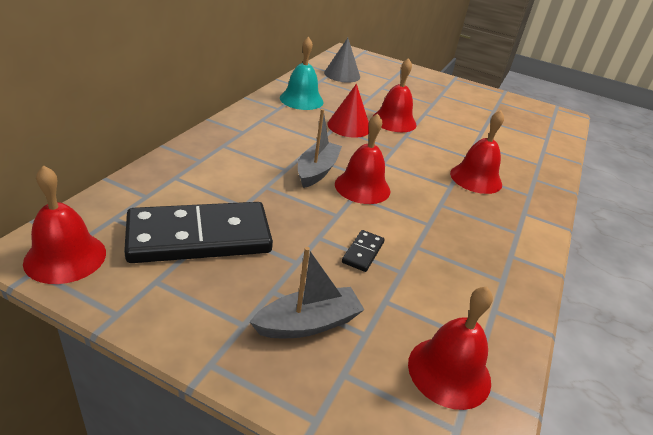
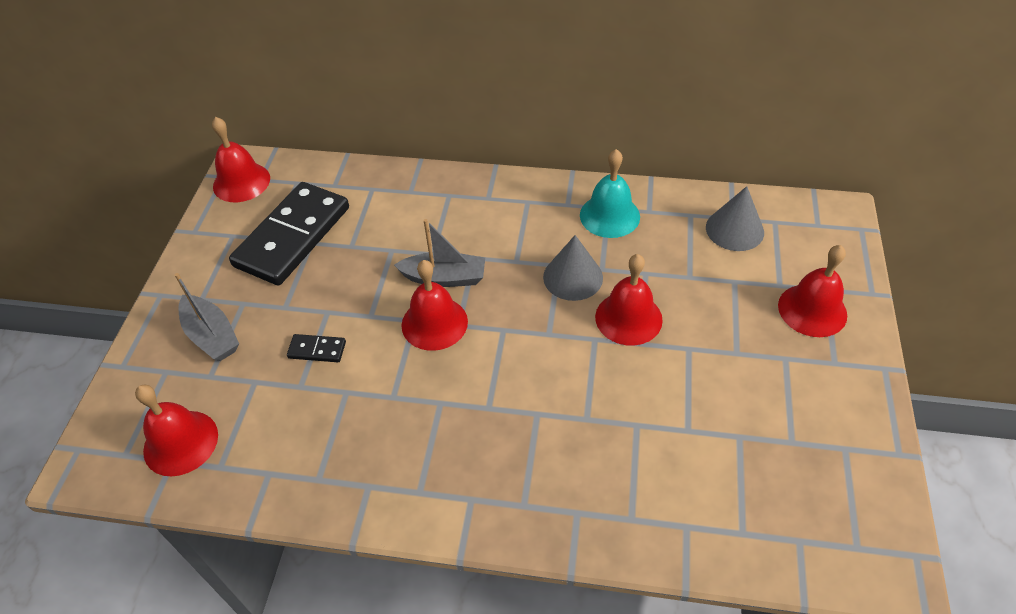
camera: 80 degrees right, 15 degrees up
black domino [124,202,273,263] -> black domino turned 60 degrees clockwise [229,182,349,286]
red cone [327,84,369,138] -> grey cone [543,235,603,301]
red bell [450,110,504,194] -> red bell moved to [778,245,847,337]

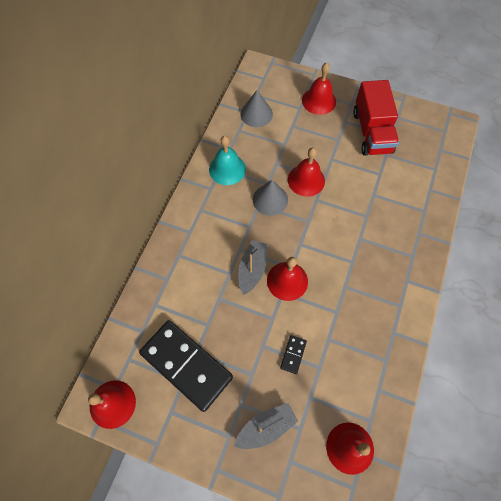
camera: 80 degrees left, 15 degrees up
none -> red truck [353,80,399,156]

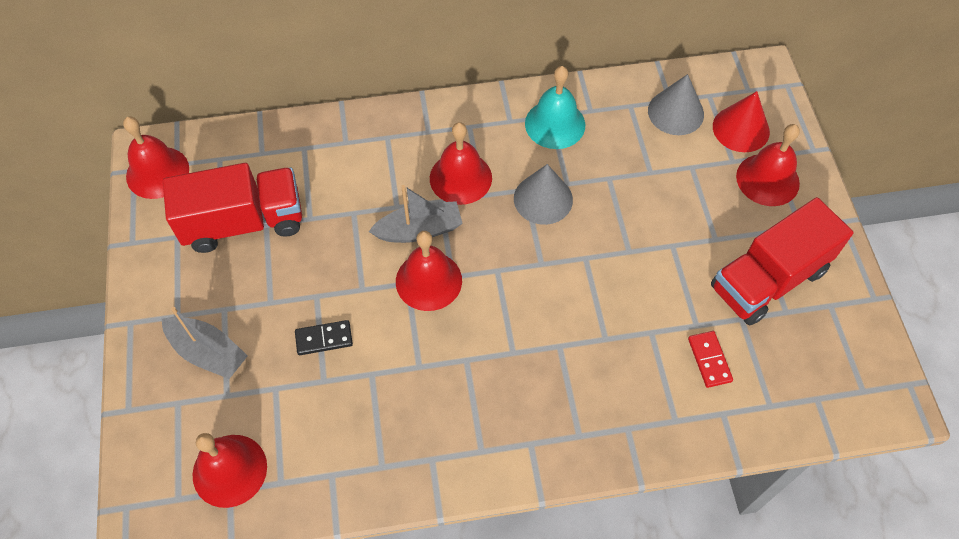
camera: 60 degrees right, 5 degrees down
black domino [139,320,233,412] -> red truck [163,163,302,253]
red bell [288,147,325,197] -> red bell moved to [430,122,492,205]
none -> red domino [688,331,733,388]
none -> red cone [713,91,770,152]

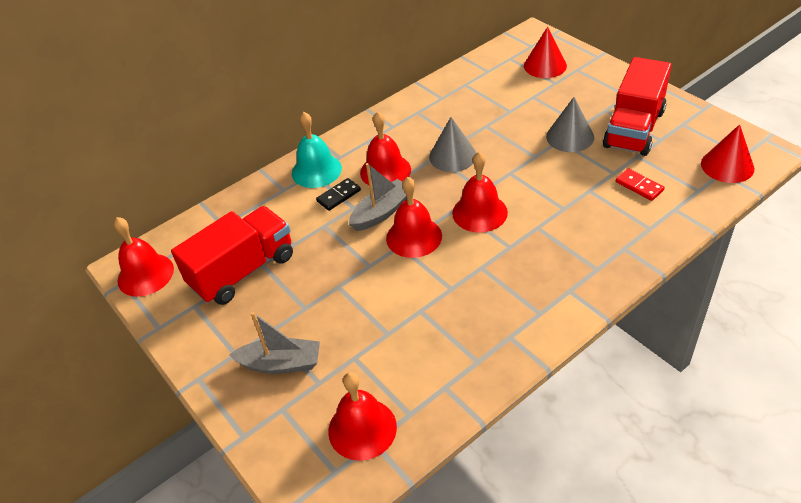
camera: 25 degrees left, 15 degrees down
black domino [295,320,353,355] -> black domino moved to [316,178,361,211]
turquoise bell [525,66,585,149] -> turquoise bell moved to [292,112,342,188]
grey cone [648,74,704,135] -> grey cone moved to [546,97,594,152]
red bell [736,124,800,206] -> red bell moved to [452,152,508,233]
none -> red cone [701,124,754,183]

